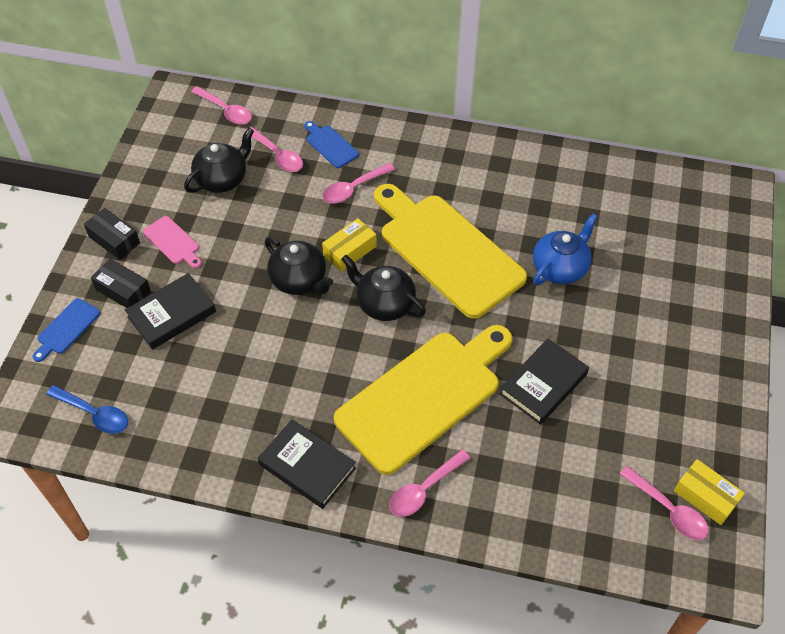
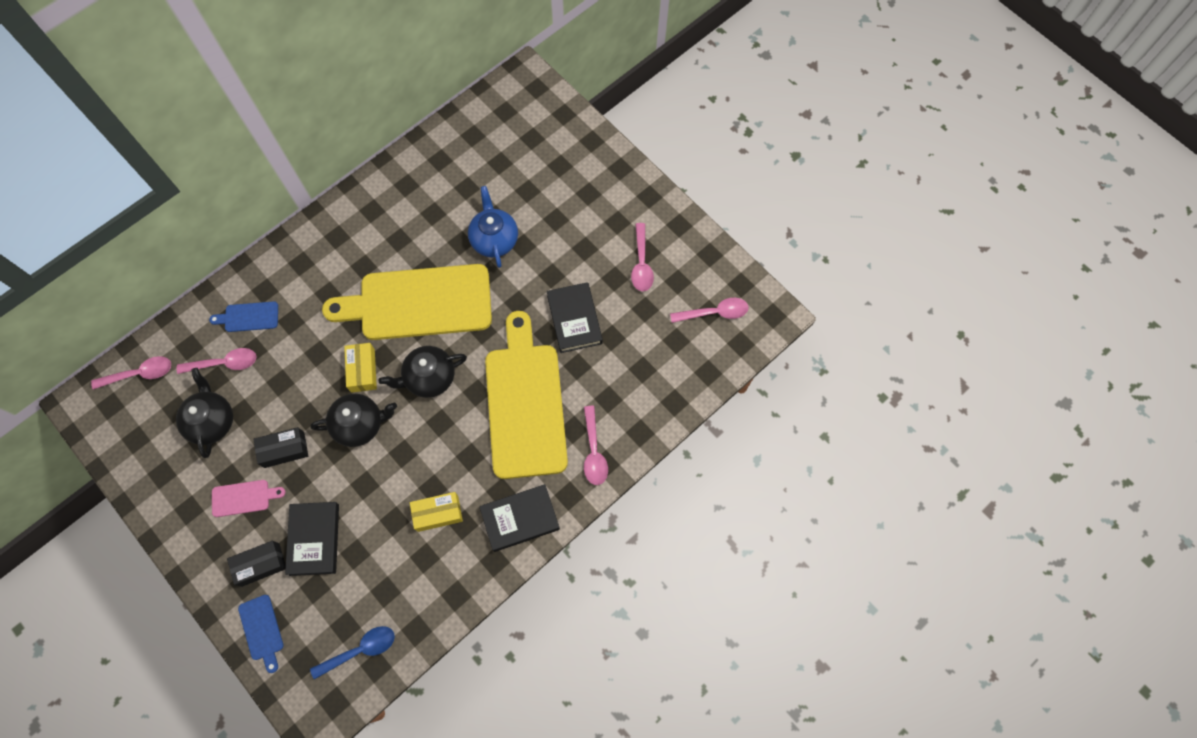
camera: 55 degrees left, 15 degrees up
black box [84,208,140,260] -> black box moved to [254,427,308,468]
pink spoon [323,163,395,203] -> pink spoon moved to [631,223,654,291]
yellow box [674,459,745,525] -> yellow box moved to [410,492,463,532]

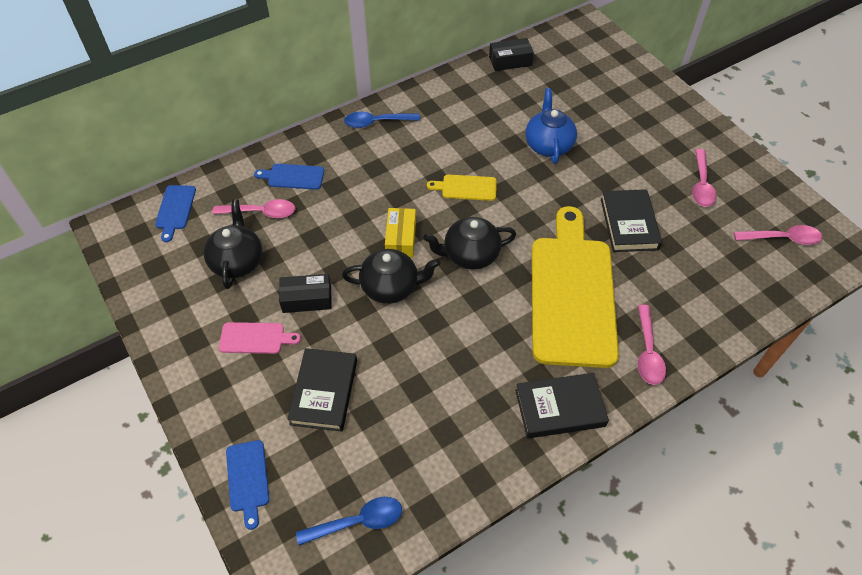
camera: 10 degrees right, 15 degrees down
pink spoon [91,356,171,390] -> blue cutting board [155,185,196,242]
black box [227,541,286,587] -> black box moved to [489,38,534,71]
yellow cutting board [322,264,492,340] -> yellow cutting board [427,175,497,201], size x0.40
yellow box [410,492,463,532] -> none
none -> blue spoon [344,112,420,128]

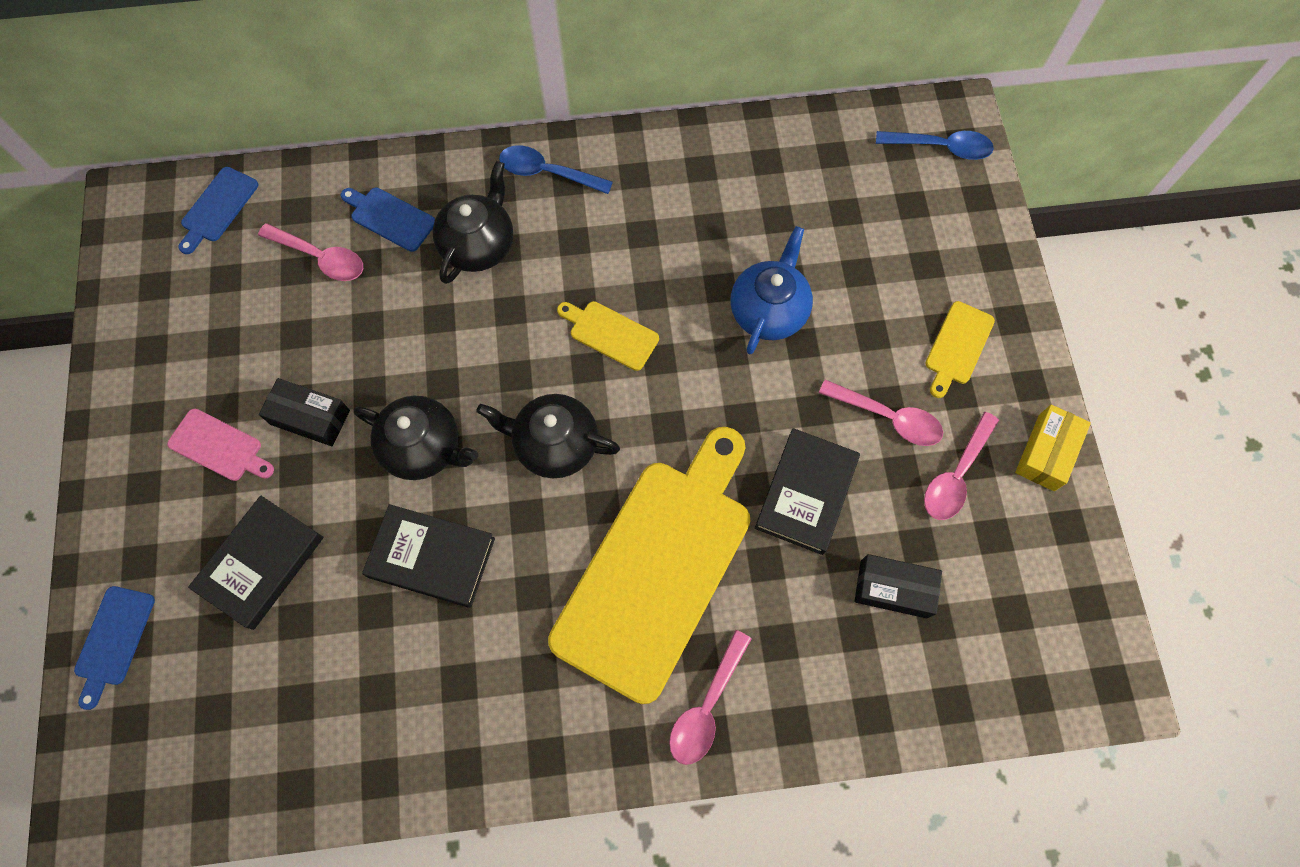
camera: 25 degrees right, 15 degrees up
black teapot [203,200,262,289] -> black teapot moved to [433,161,513,284]
blue spoon [296,497,402,546] -> blue spoon moved to [876,131,994,160]
yellow box [385,208,416,257] -> yellow box moved to [1015,405,1091,491]
black box [489,38,534,71] -> black box moved to [855,554,942,619]
black book [515,373,609,439] -> black book moved to [362,504,495,608]
pink spoon [734,225,822,245] -> pink spoon moved to [819,379,943,446]
none -> yellow cutting board [925,301,995,398]

